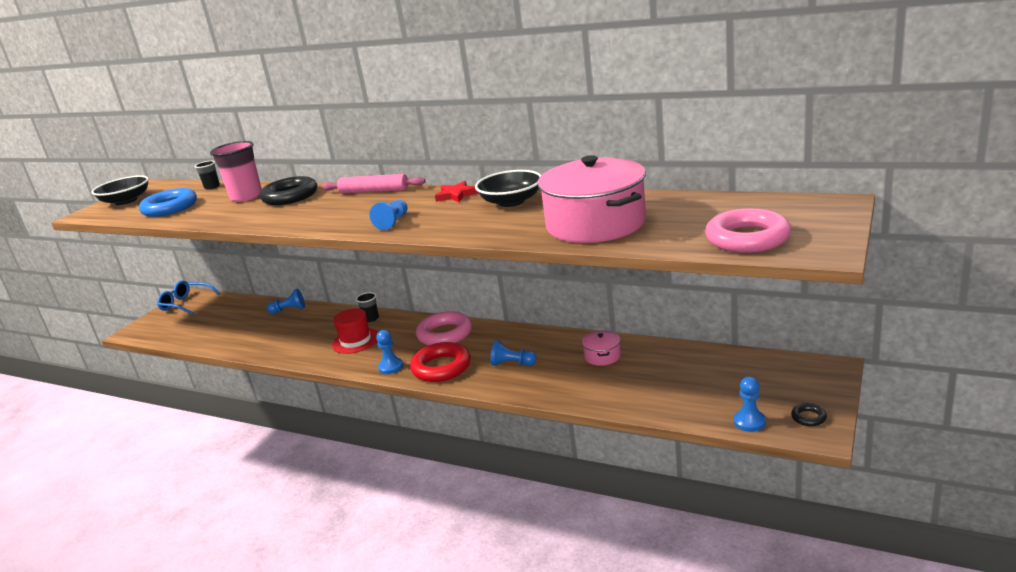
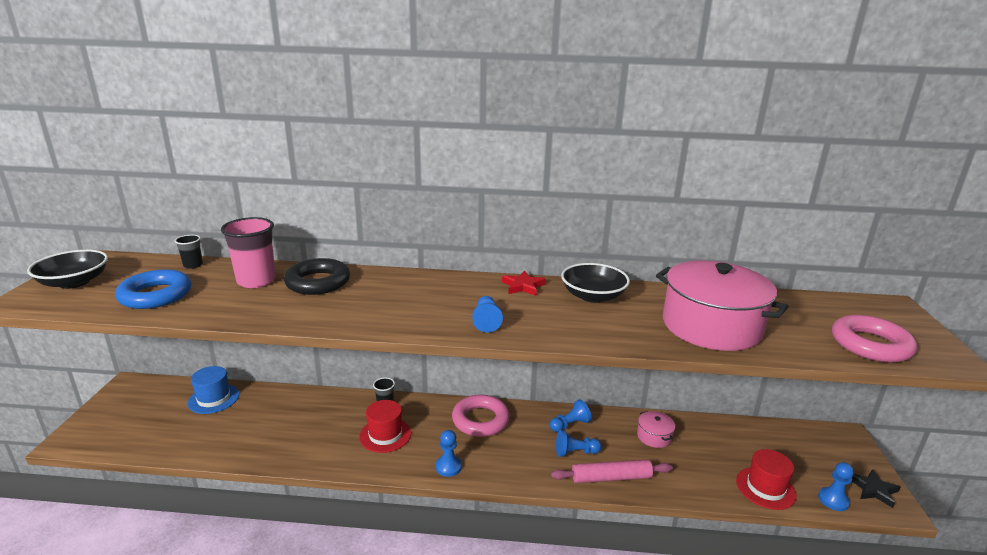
camera: 25 degrees left, 0 degrees up
blue glasses [157,280,220,315] -> none
blue pawn [267,288,305,314] -> blue pawn moved to [550,399,592,432]
pink rolling pin [322,174,425,194] -> pink rolling pin moved to [551,460,673,483]
red ring [410,342,471,382] -> none
black ring [791,403,827,426] -> black star [852,469,900,508]
none -> blue hat [188,366,239,414]
none -> red hat [736,449,797,510]

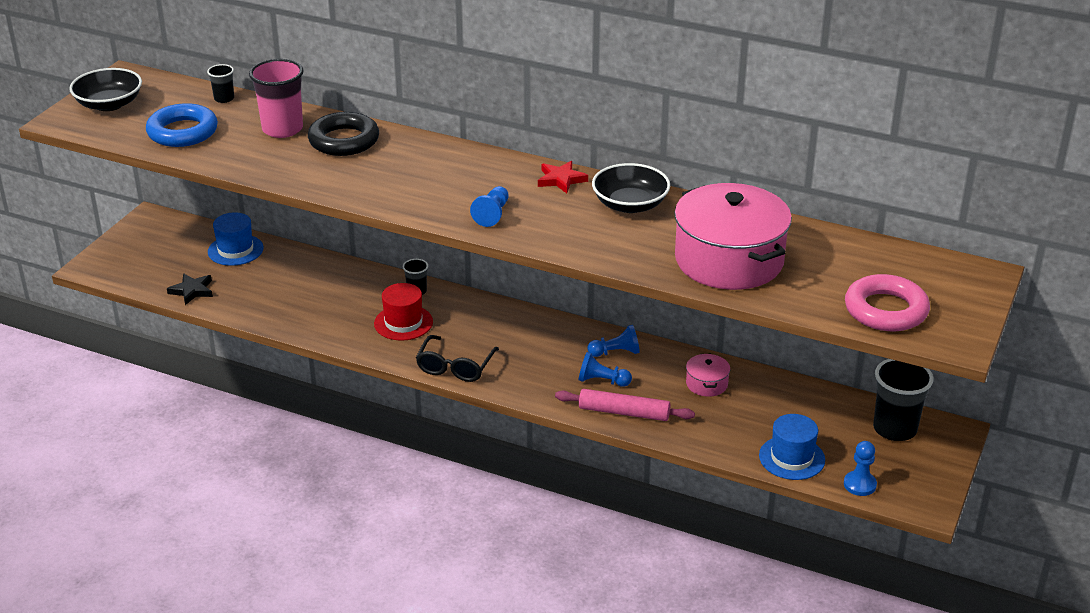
camera: 20 degrees right, 10 degrees up
blue pawn [435,430,462,477] -> black glasses [416,335,499,382]
pink ring [452,395,510,437] -> none
red hat [736,449,797,510] -> blue hat [759,414,825,480]
black star [852,469,900,508] -> black star moved to [167,273,213,305]
none -> black cup [873,359,933,441]

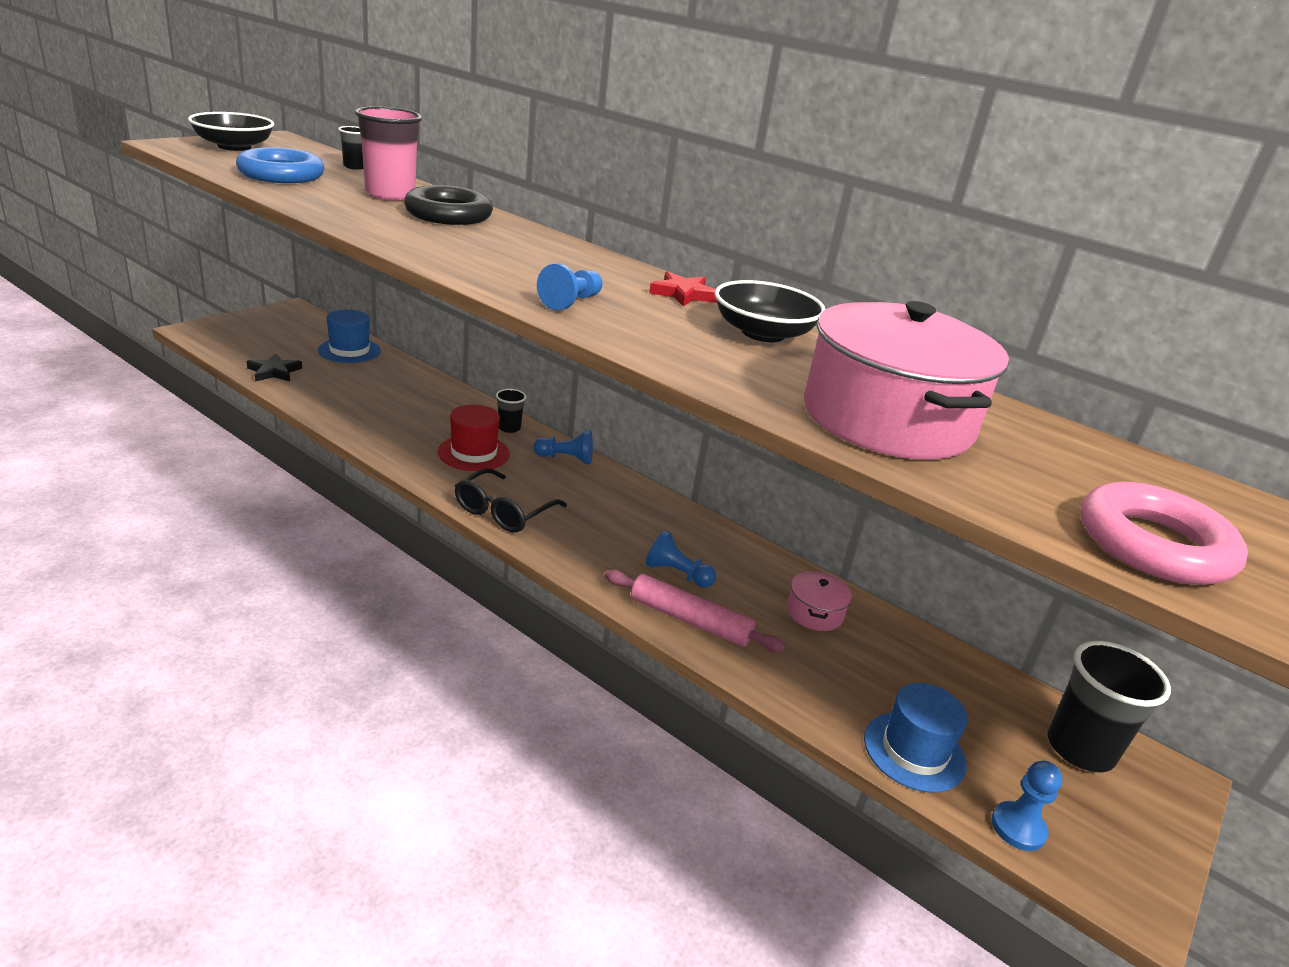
camera: 10 degrees right, 5 degrees down
blue pawn [588,325,640,357] -> blue pawn moved to [533,430,593,464]

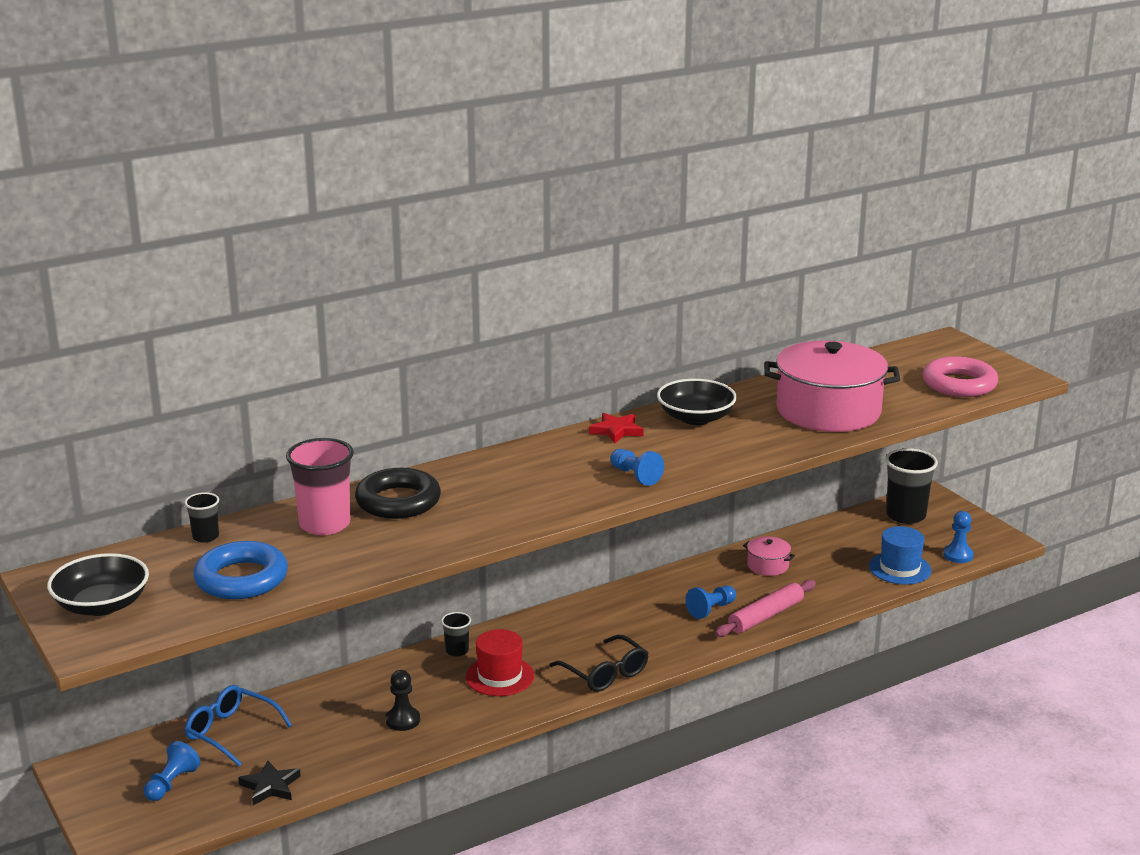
camera: 65 degrees left, 5 degrees down
blue hat [318,310,381,363] -> blue glasses [185,685,292,766]
blue pawn [533,430,593,464] -> blue pawn moved to [144,741,200,801]
none -> black pawn [385,670,420,731]

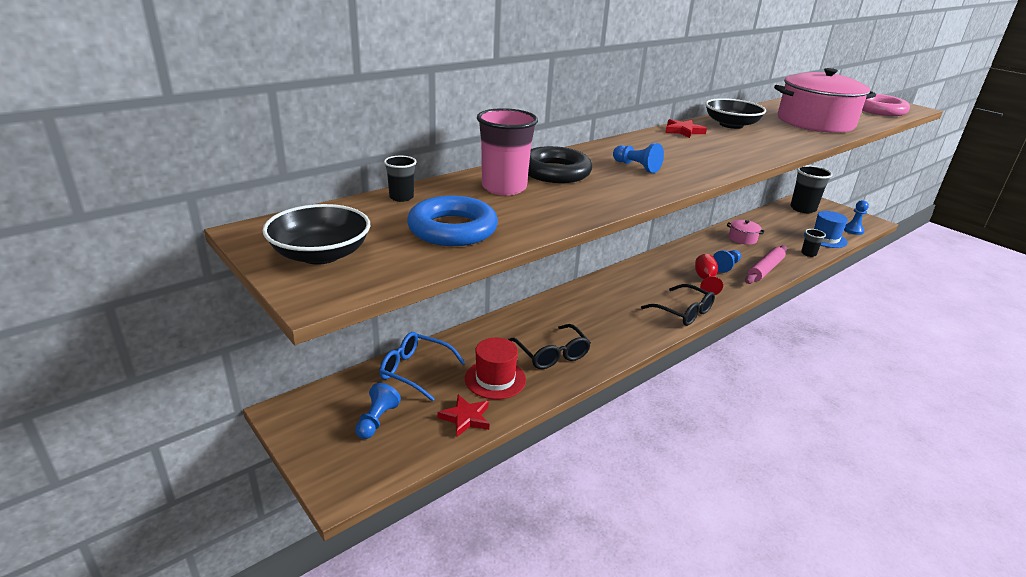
camera: 10 degrees left, 5 degrees up
black star [238,761,301,805] -> red star [437,395,489,437]
black pawn [385,670,420,731] -> black glasses [508,324,591,369]
black cup [441,612,471,657] -> black cup moved to [801,229,826,257]
red hat [466,629,534,696] -> red hat moved to [465,338,526,399]
blue pawn [610,449,664,486] -> blue pawn moved to [613,143,664,173]
none -> red goblet [695,254,723,295]

